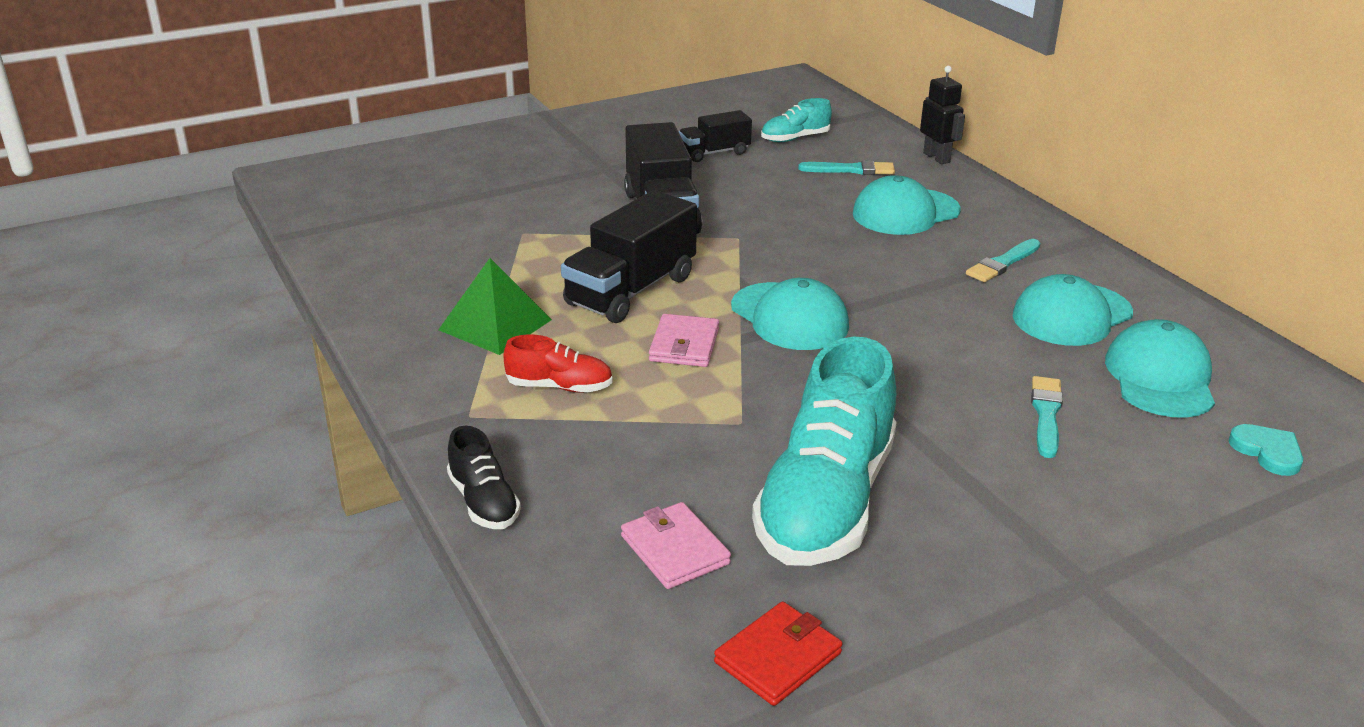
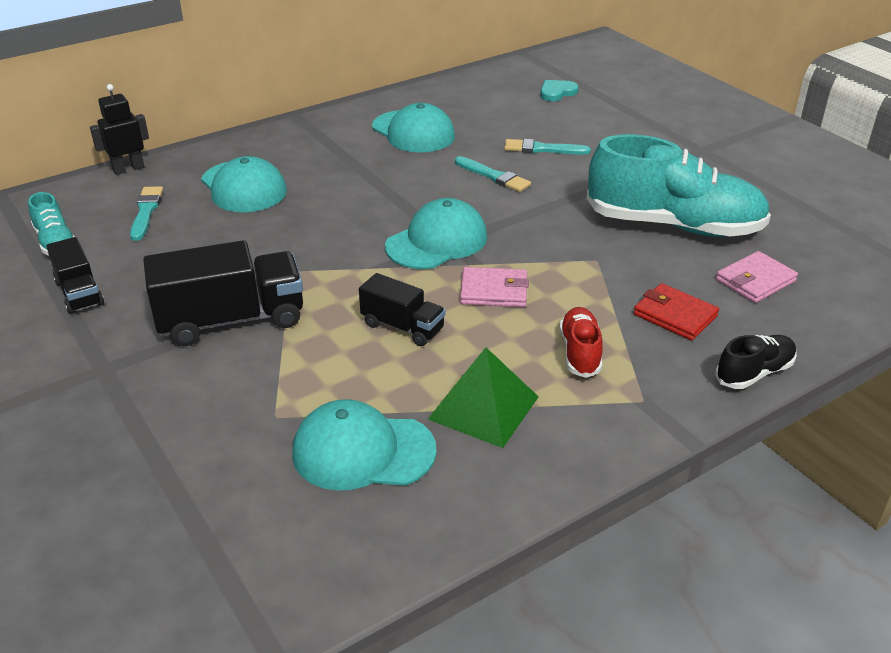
camera: 95 degrees left, 5 degrees up
black truck [561,190,697,323] -> black truck [359,273,446,346], size x0.57
red wallet [714,601,843,706] -> red wallet moved to [634,283,719,340]
turquoise brush [966,239,1040,282] -> turquoise brush moved to [455,156,531,192]
turquoise cap [1105,319,1215,418] -> turquoise cap moved to [292,399,437,491]

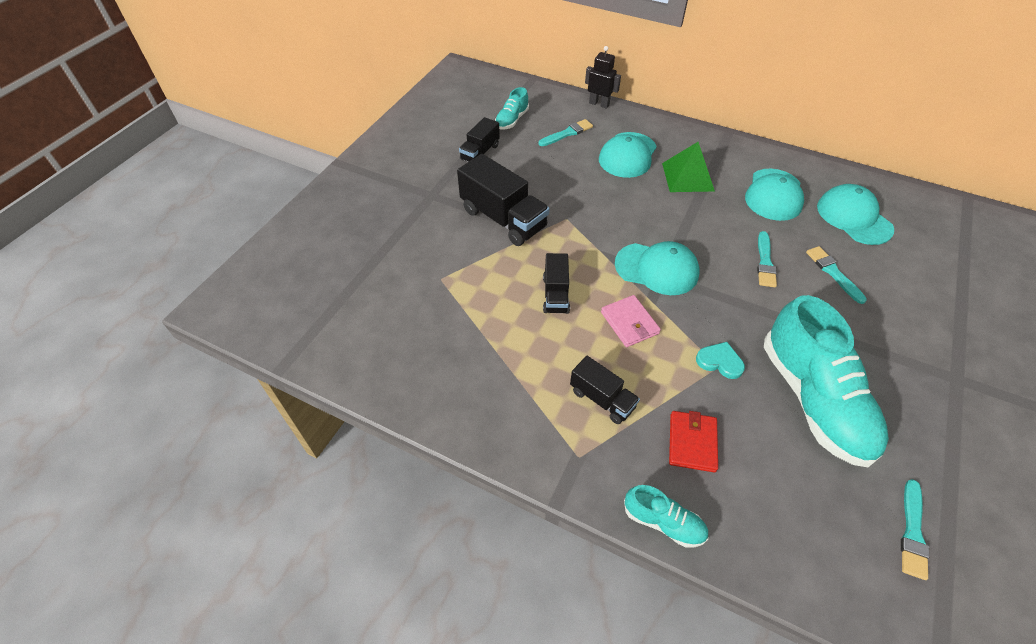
camera: 60 degrees right, 15 degrees up
turquoise cap [292,399,437,491] -> turquoise cap moved to [817,184,894,245]
green pyramid [428,347,539,448] -> green pyramid moved to [662,142,715,192]
turquoise heart [540,80,579,101] -> turquoise heart moved to [696,342,745,379]
red shoe [559,307,603,378] -> black truck [570,356,640,424]
black shoe [715,335,797,389] -> turquoise shoe [624,485,708,548]
pink wallet [716,251,798,303] -> none
none -> turquoise brush [901,479,929,580]

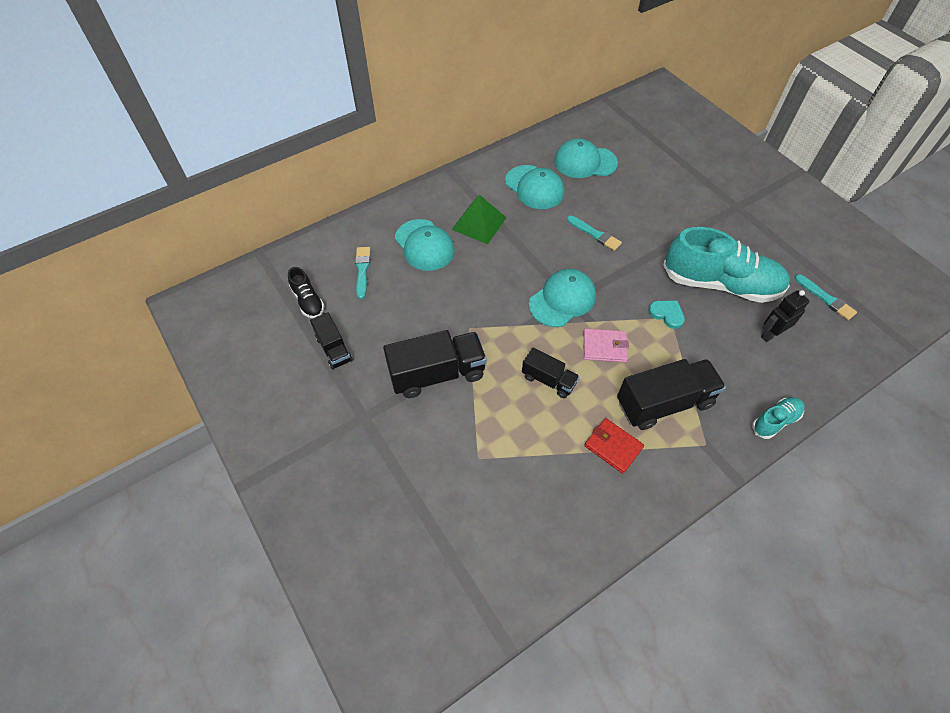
camera: 60 degrees left, 5 degrees up
turquoise shoe [495,87,529,130] -> black shoe [288,267,324,318]
black truck [570,356,640,424] -> black truck [617,359,726,430], size x1.75
black robot [585,46,621,109] -> black robot moved to [761,290,809,342]
red wallet [669,411,718,472] -> red wallet moved to [584,418,644,474]
turquoise heart [696,342,745,379] -> turquoise heart turned 75 degrees clockwise [648,300,685,329]
turquoise brush [806,246,867,304] -> none

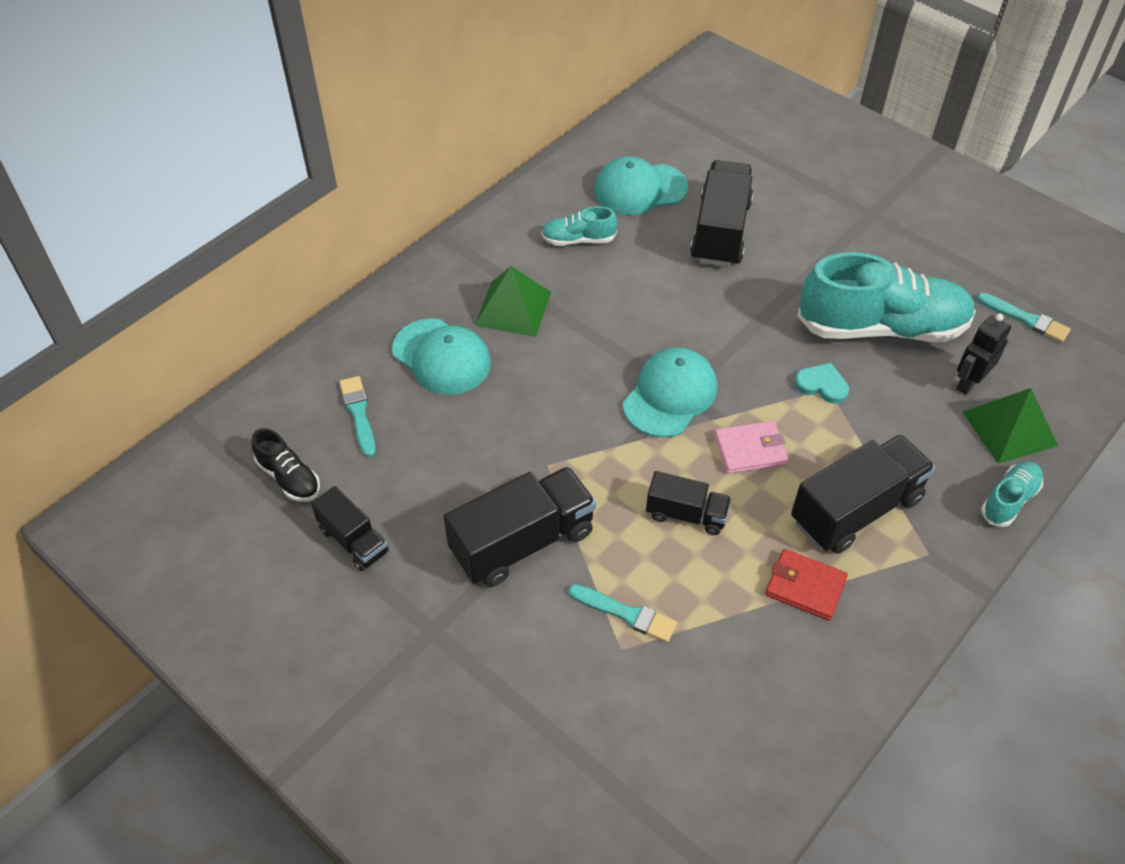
camera: 15 degrees left, 5 degrees down
turquoise cap [505,165,564,209] -> turquoise shoe [541,206,617,246]
turquoise brush [567,216,622,251] -> turquoise brush moved to [568,584,677,643]
none -> black truck [690,160,753,267]
none -> green pyramid [963,388,1058,464]

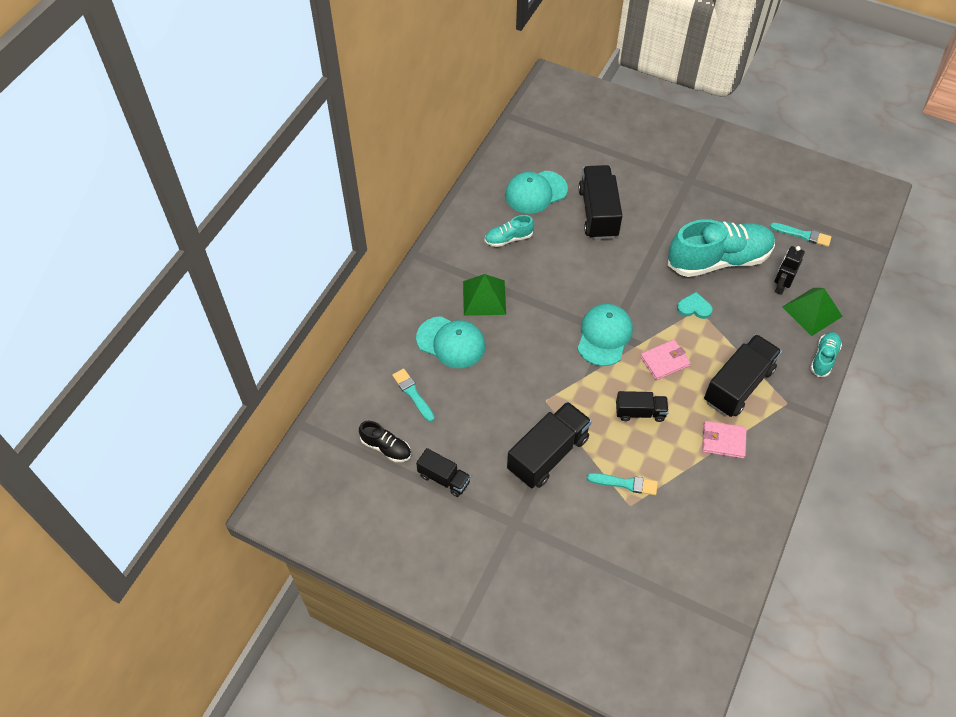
camera: 15 degrees left, 5 degrees up
red wallet [765,549,848,621] -> pink wallet [702,421,747,459]

